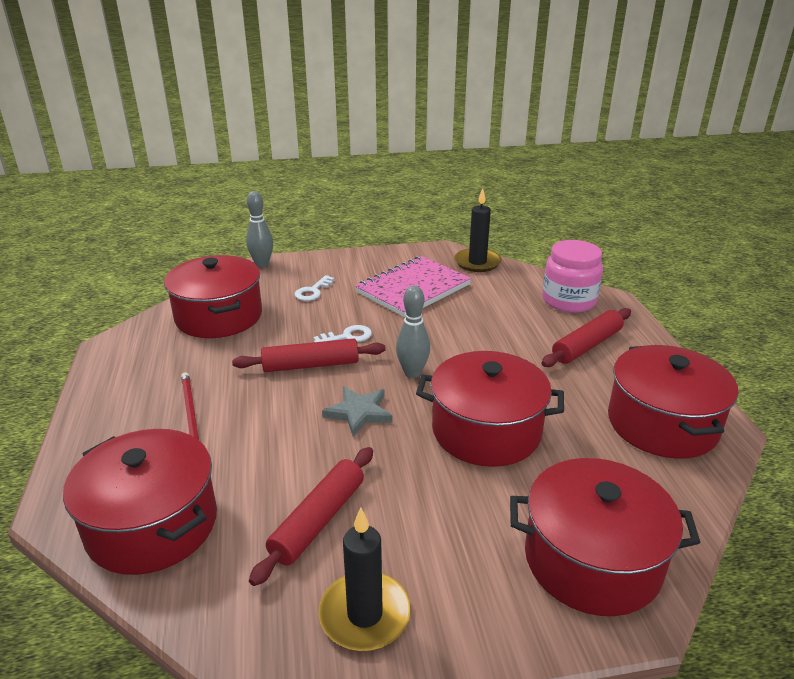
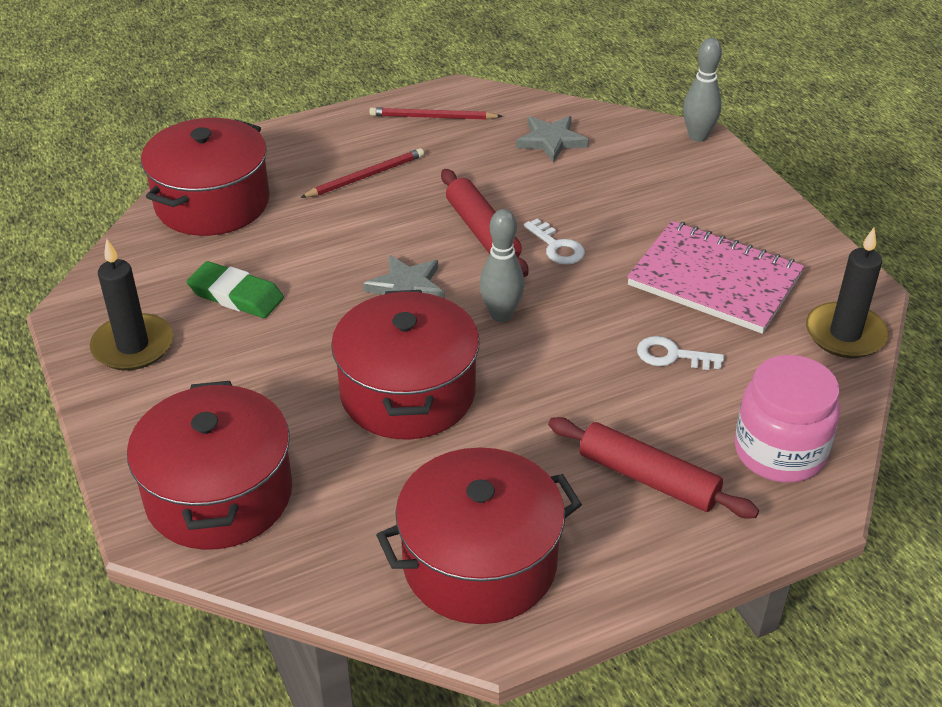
camera: 75 degrees right, 10 degrees up
red pot [164,255,262,338] -> grey star [516,116,589,162]
red rolling pin [249,447,373,586] -> green eraser [187,261,284,318]
white key [294,275,335,301] -> white key moved to [637,336,724,370]
none -> red pencil [369,107,502,120]

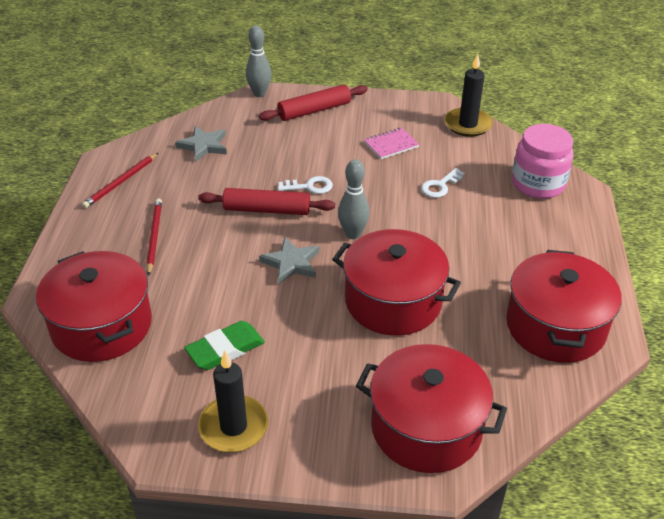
camera: 60 degrees left, 0 degrees up
red rolling pin [548,417,759,519] -> red rolling pin moved to [259,84,368,121]
pink notebook [627,221,804,334] -> pink notebook [364,128,419,159], size x0.48

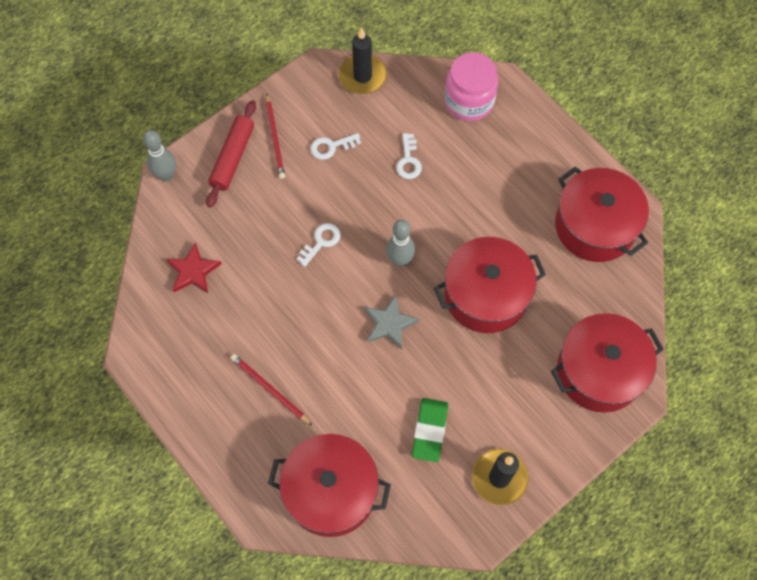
camera: 45 degrees left, 25 degrees up
red pencil [82,153,158,208] -> red pencil moved to [265,93,285,179]
grey star [175,126,227,162] -> red star [166,243,222,293]
red rolling pin [198,188,335,215] -> none
pink notebook [364,128,419,159] -> white key [310,133,361,160]

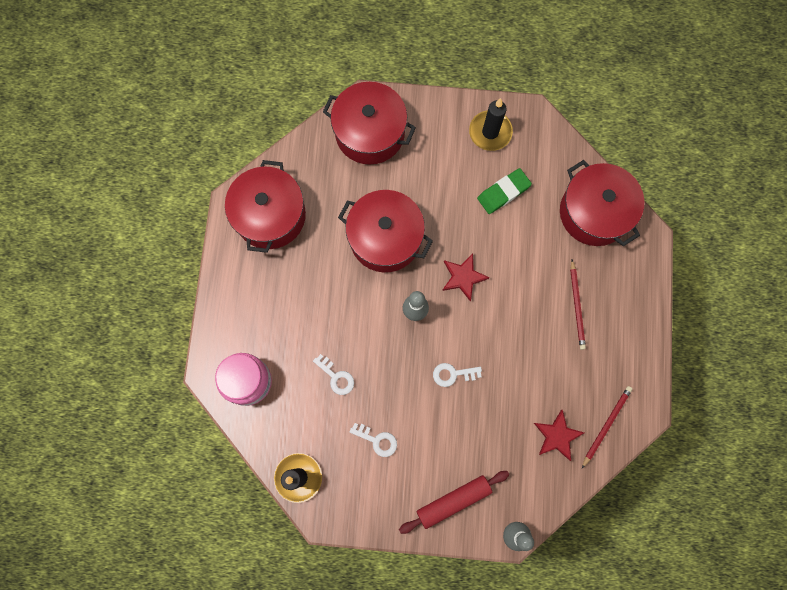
camera: 135 degrees left, 10 degrees up
red pencil [265,93,285,179] -> red pencil moved to [582,386,632,468]
grey star [364,295,419,349] -> red star [442,253,489,301]
white key [396,133,422,179] -> white key turned 90 degrees clockwise [313,354,354,395]

